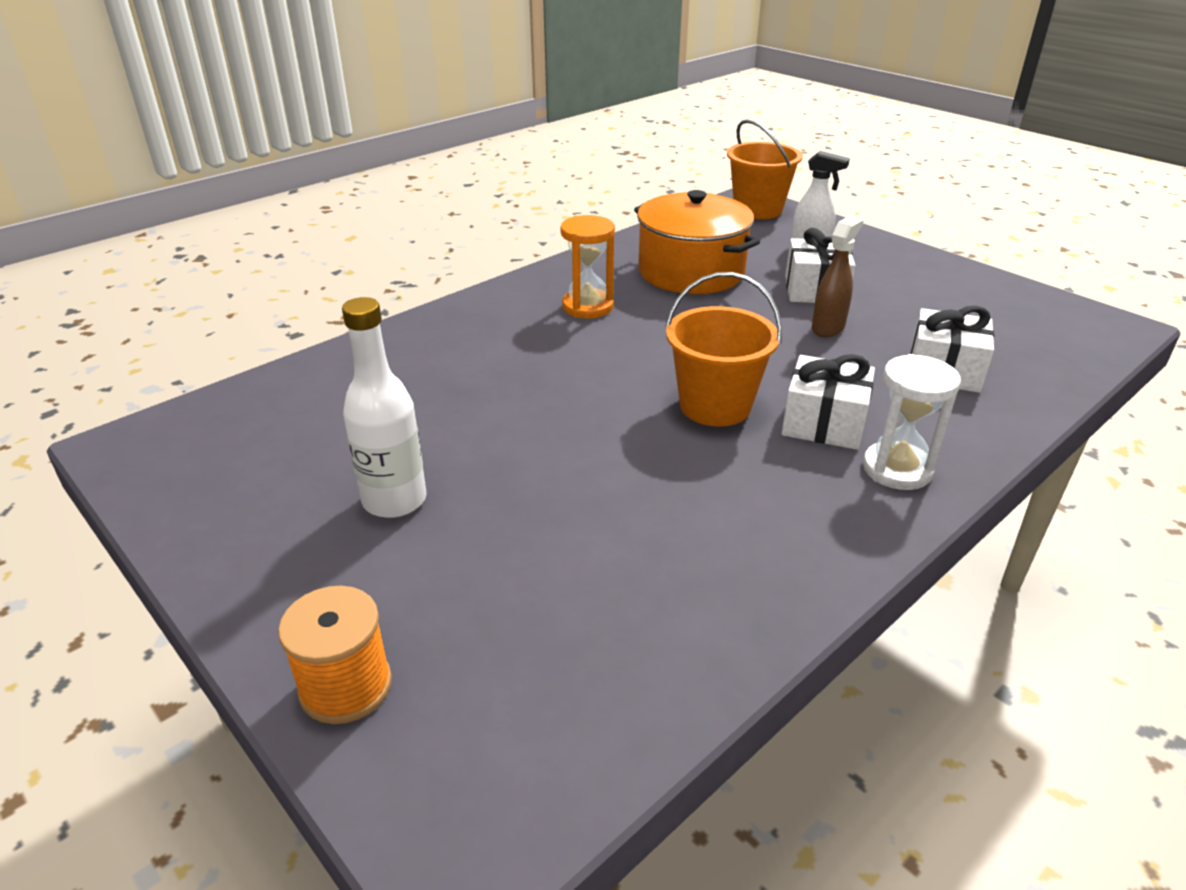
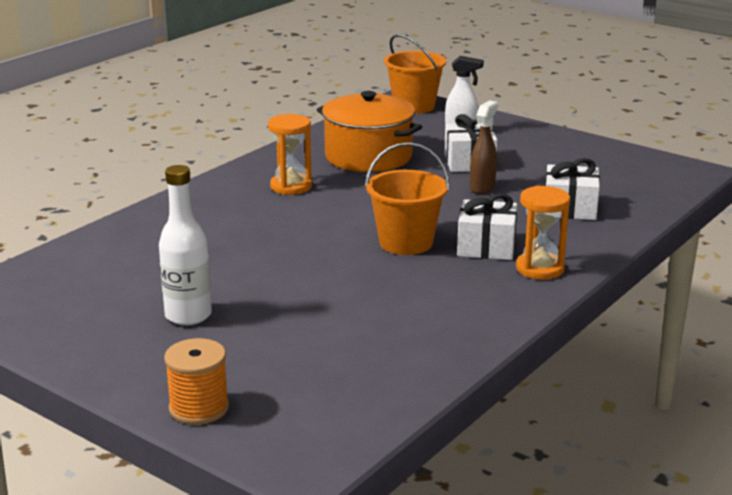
camera: 10 degrees left, 10 degrees down
white hourglass [863,354,961,490] -> orange hourglass [516,186,570,280]

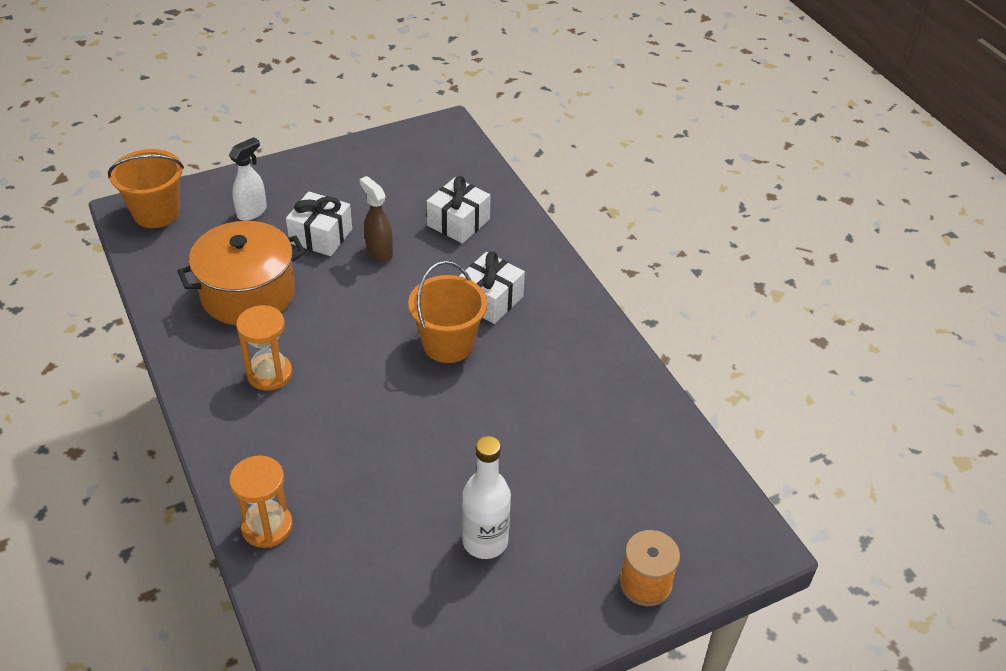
camera: 65 degrees left, 20 degrees up
orange hourglass [516,186,570,280] -> orange hourglass moved to [229,455,293,548]

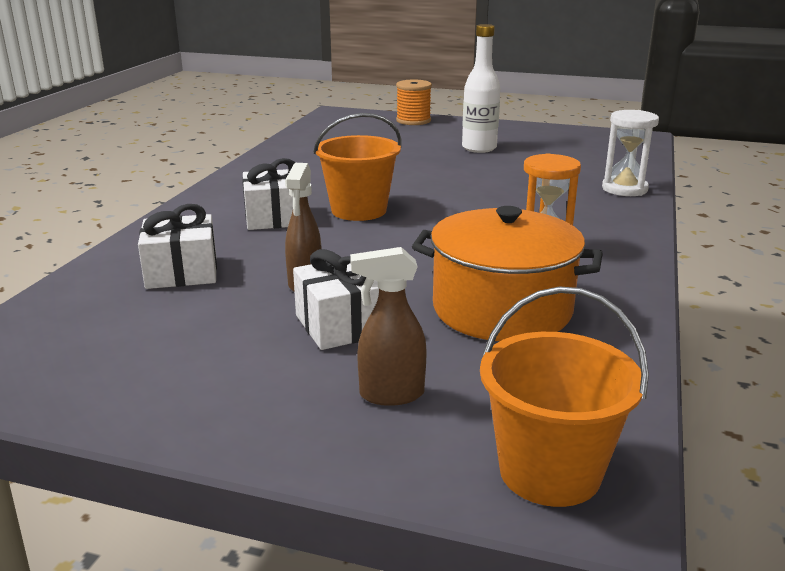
camera: 135 degrees left, 20 degrees down
white spray bottle [229,137,267,221] -> brown spray bottle [350,247,427,406]
orange hourglass [229,455,293,548] -> white hourglass [602,110,659,196]

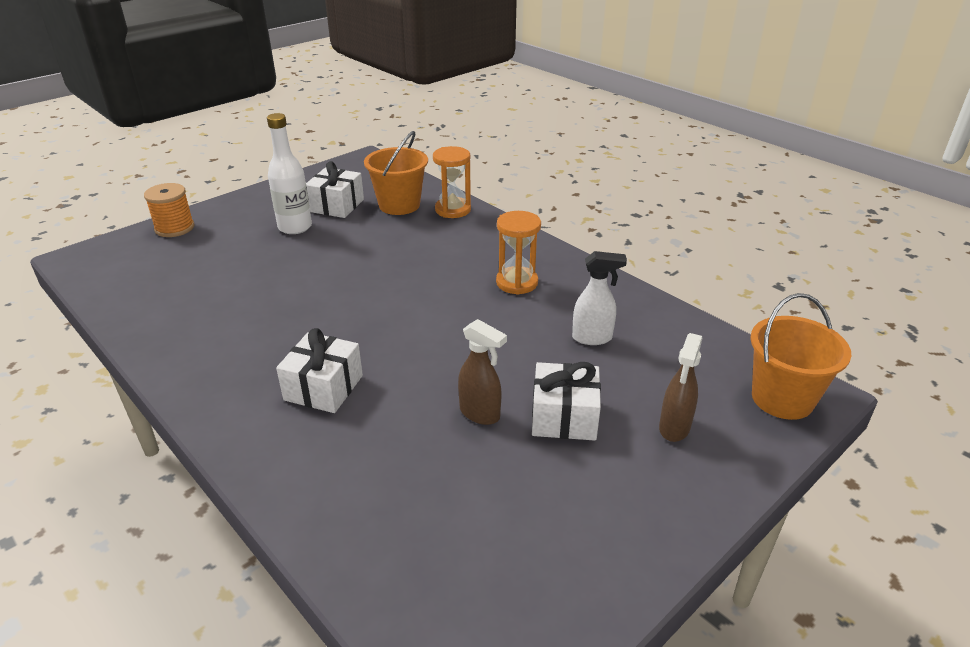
camera: 60 degrees left, 10 degrees up
white gift [138,204,217,289] -> white gift moved to [306,161,364,218]
orange bucket [313,113,401,221] -> orange bucket moved to [364,131,428,215]
orange pot [412,206,603,341] -> white spray bottle [572,251,627,345]
white hourglass [602,110,659,196] -> orange hourglass [433,146,471,218]

